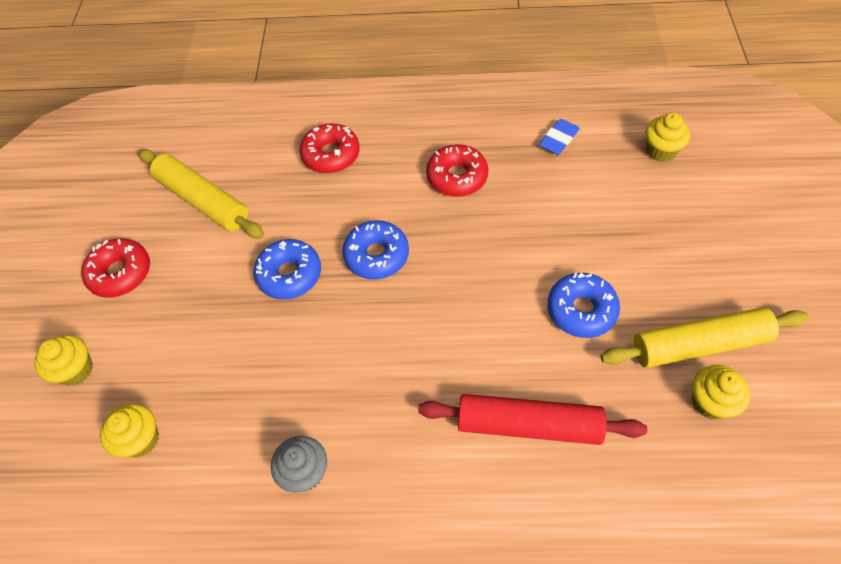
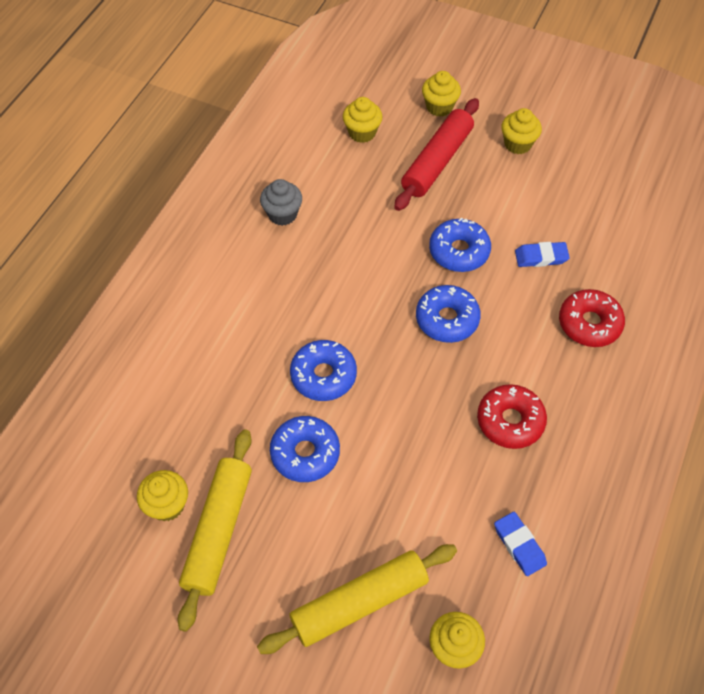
camera: 110 degrees right, 0 degrees up
red donut [81,238,150,298] -> yellow cupcake [501,108,542,154]
yellow rolling pin [138,149,264,238] -> yellow rolling pin moved to [257,544,457,654]
red rolling pin [418,394,647,445] -> red rolling pin moved to [394,98,479,211]
none -> blue donut [290,340,357,401]
none -> blue eraser [515,242,570,267]

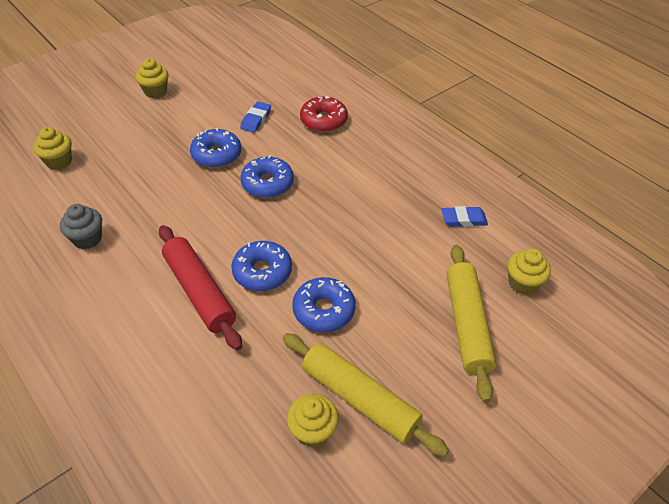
camera: 65 degrees left, 10 degrees down
red rolling pin [394,98,479,211] -> red rolling pin moved to [159,225,242,350]
yellow cupcake [422,71,461,117] -> none
red donut [477,384,547,449] -> none

